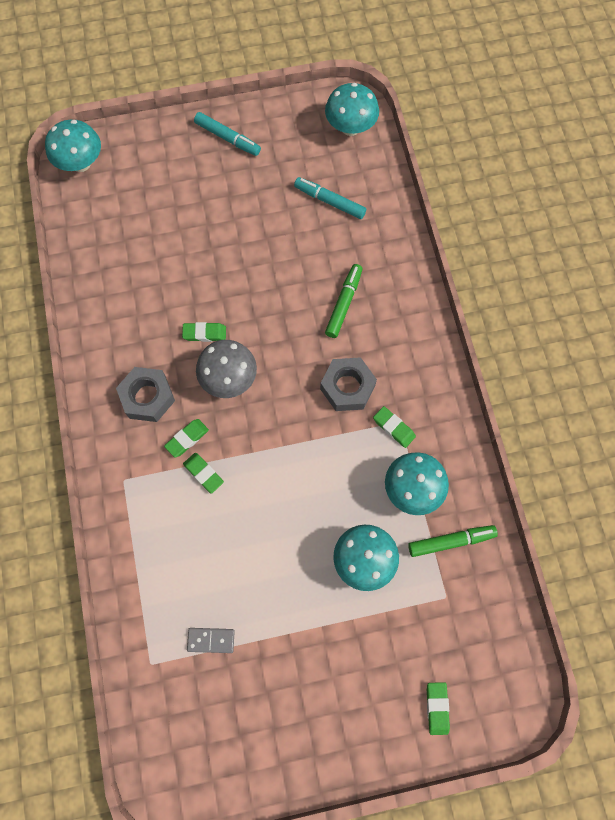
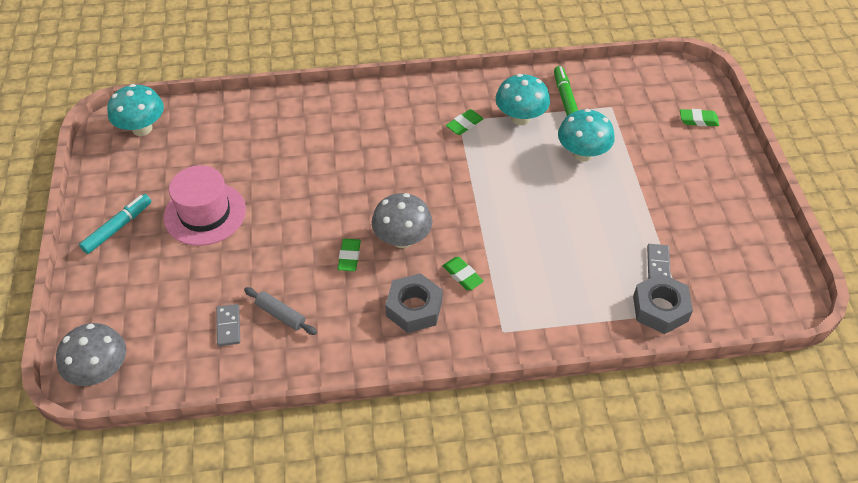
camera: 85 degrees left, 20 degrees down
turquoise mushroom [45,120,101,172] -> grey mushroom [56,323,126,386]
green eraser [183,453,224,494] -> none
turquoise marker [294,177,366,219] -> none
grey nut [320,357,377,411] -> grey nut moved to [633,273,693,334]
green marker [325,264,363,338] -> none
none -> pink hat [164,165,246,246]
none -> grey domino [216,304,240,346]
none -> grey rolling pin [244,287,317,335]

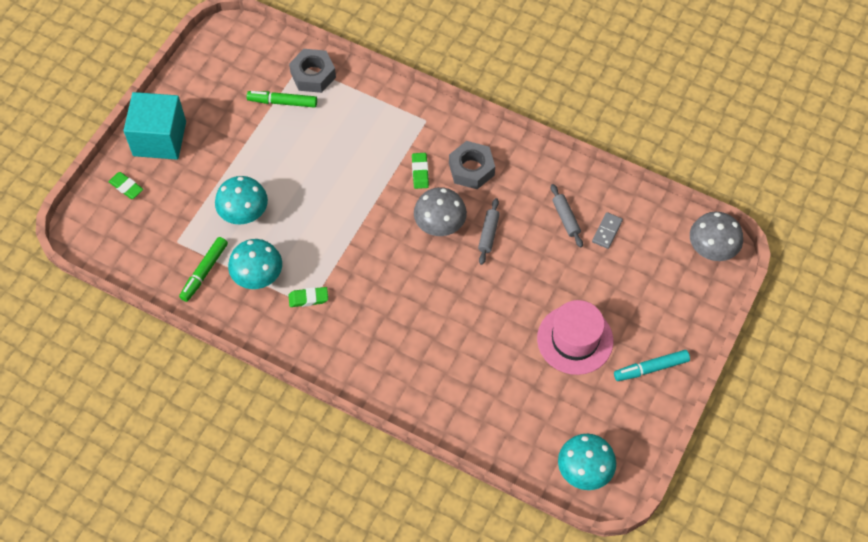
camera: 145 degrees left, 10 degrees up
green eraser [338,239,361,271] -> grey rolling pin [478,198,500,265]
grey domino [647,244,671,279] -> green marker [247,91,317,108]
none -> turquoise cube [123,92,186,160]

